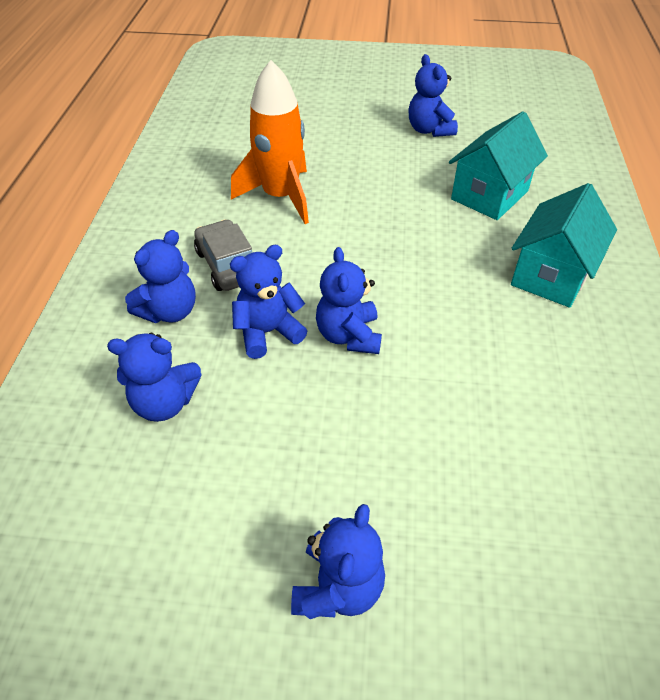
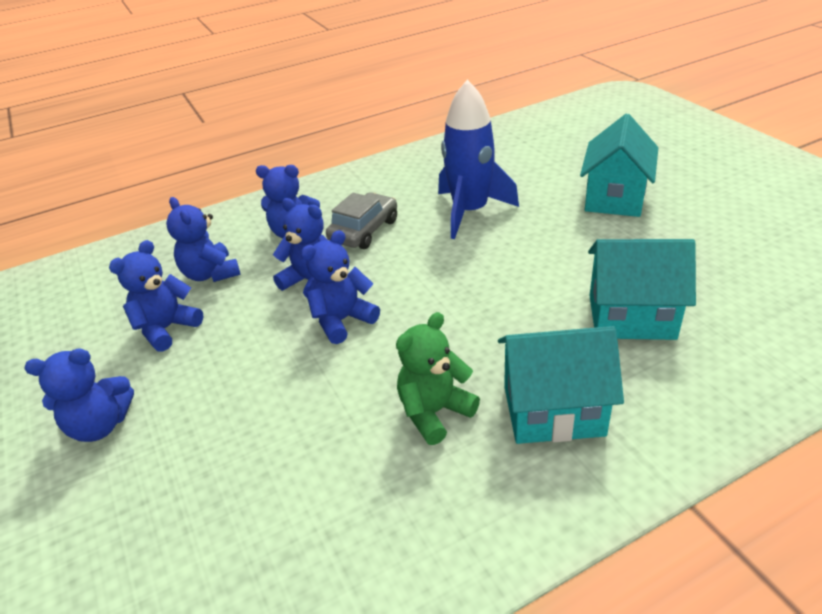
camera: 60 degrees right, 10 degrees down
orange rocket [231,60,309,224] -> blue rocket [438,80,519,239]
blue teddy bear [409,54,458,137] -> blue teddy bear moved to [109,240,203,352]
none -> green teddy bear [396,312,480,445]
none -> turquoise house [580,114,658,217]

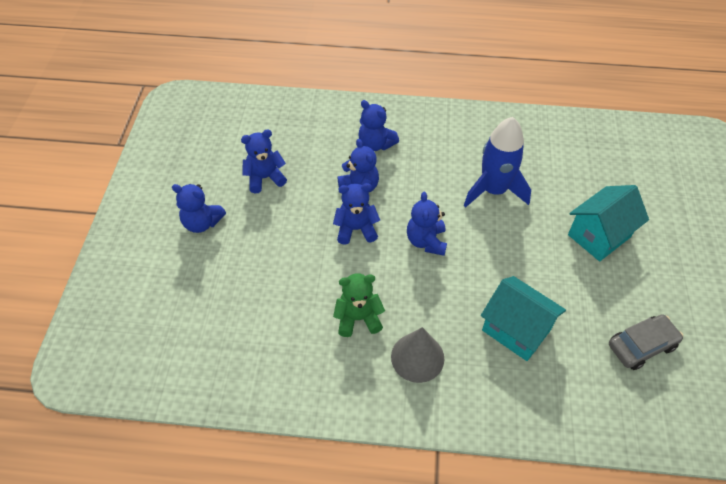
camera: 30 degrees right, 15 degrees up
blue teddy bear [166,197,241,282] -> blue teddy bear moved to [407,192,447,256]
grey car [326,193,397,249] -> grey car moved to [609,314,683,370]
turquoise house [498,326,624,444] -> grey cone [391,327,444,383]

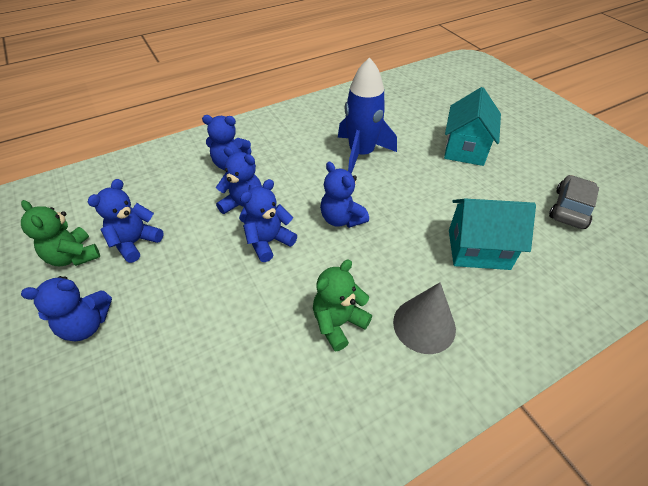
camera: 35 degrees left, 5 degrees down
none -> green teddy bear [21,200,100,266]

